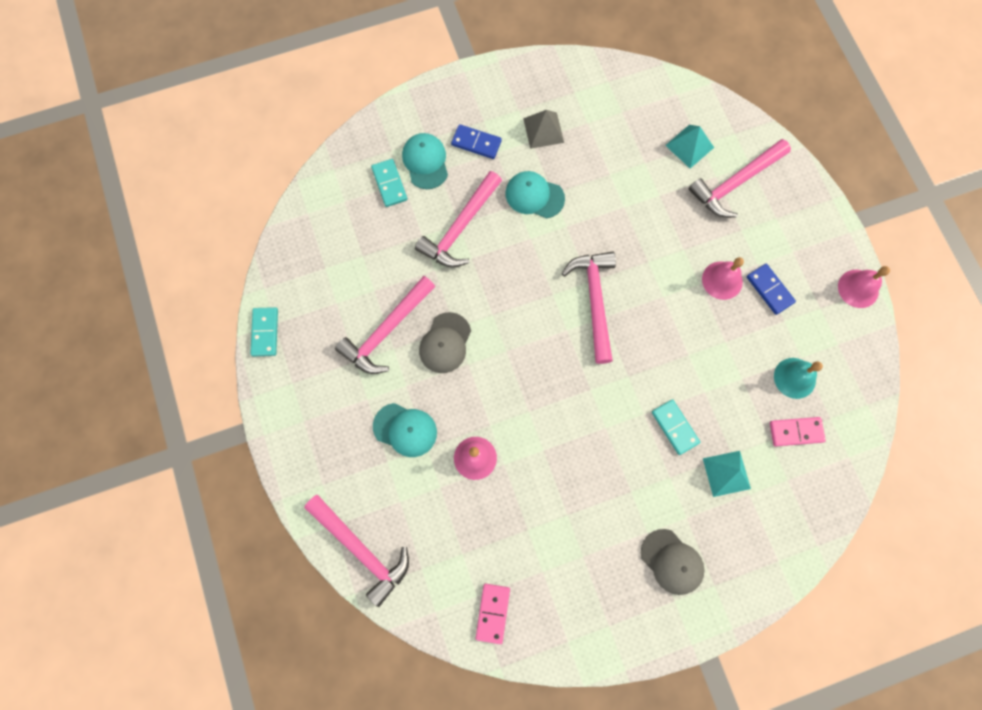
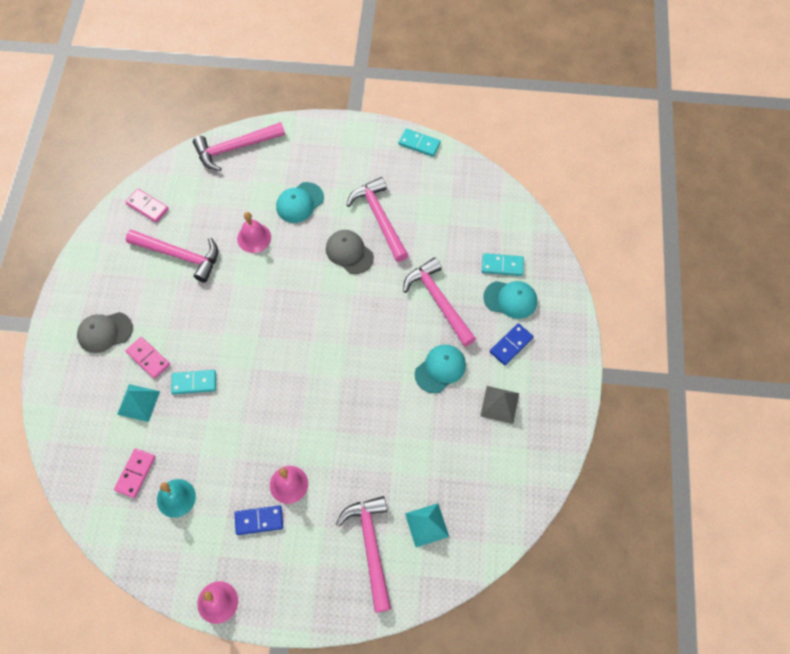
camera: 115 degrees right, 10 degrees down
pink hammer [562,252,616,364] -> pink hammer moved to [126,230,218,283]
none -> pink domino [126,337,170,379]

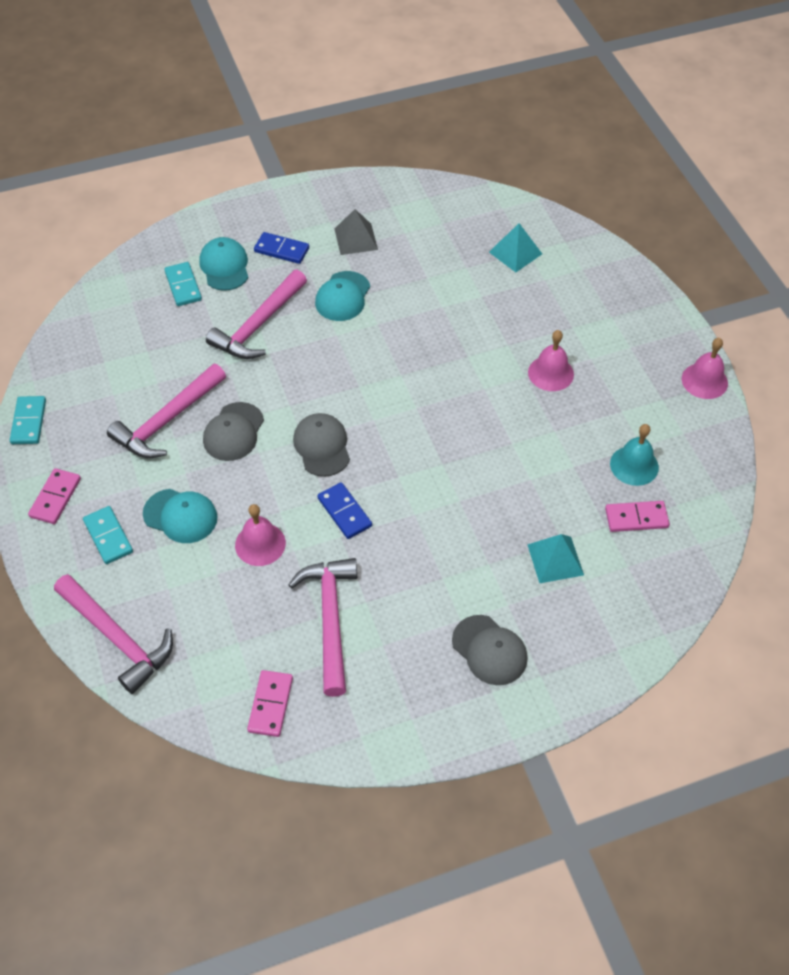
camera: 115 degrees left, 10 degrees down
pink domino [126,337,170,379] -> pink domino moved to [28,468,81,524]
turquoise domino [171,370,216,394] -> turquoise domino moved to [83,506,133,564]
blue domino [235,505,283,535] -> blue domino moved to [317,482,372,539]
pink hammer [336,496,391,613] -> none
turquoise cap [415,345,466,393] -> turquoise cap turned 90 degrees counterclockwise [315,271,370,321]
none -> grey cap [293,413,350,477]

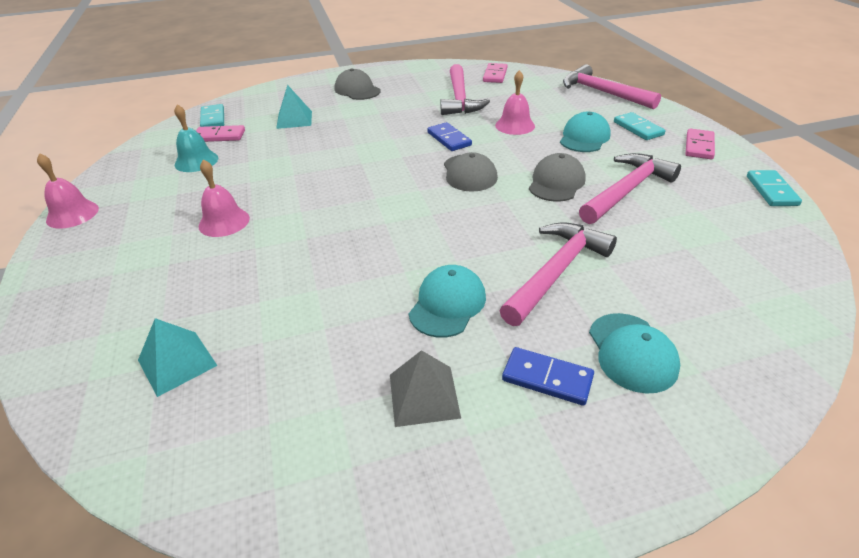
camera: 175 degrees left, 15 degrees down
turquoise cap [143,489,218,543] -> turquoise cap turned 90 degrees clockwise [560,112,611,152]
turquoise domino [164,262,202,306] -> turquoise domino moved to [200,104,224,127]

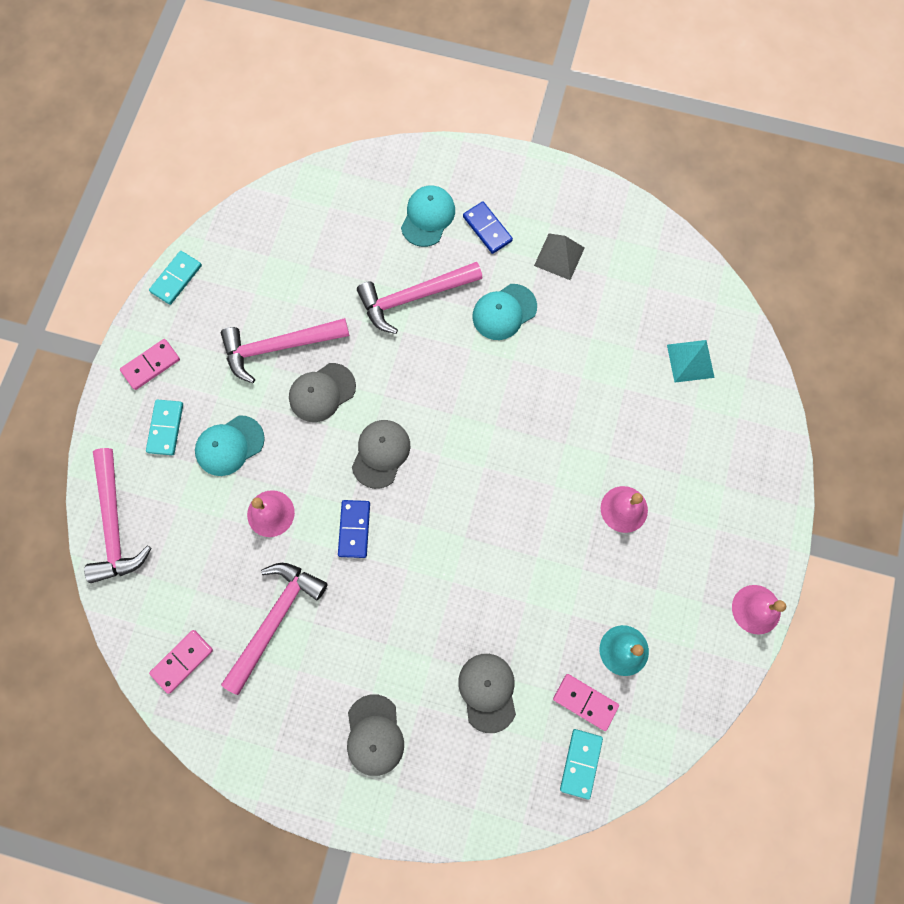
camera: 150 degrees left, 35 degrees up
turquoise pyramid [276,85,312,129] -> grey cap [458,654,516,733]

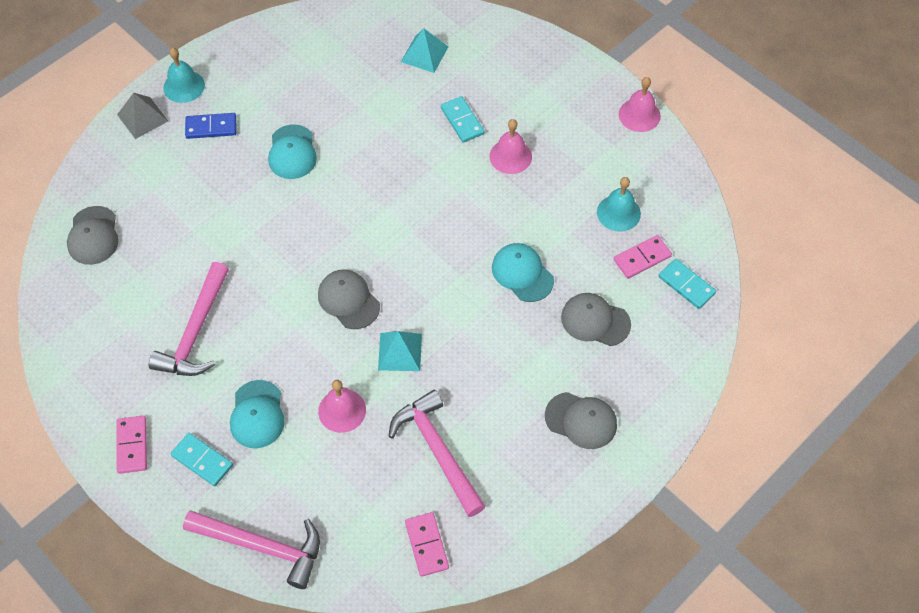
camera: 60 degrees left, 15 degrees down
turquoise domino [149,251,202,305] -> turquoise domino moved to [441,96,484,143]
grey cap [289,363,356,422] -> grey cap moved to [67,206,118,265]
blue domino [338,500,370,558] -> turquoise pyramid [378,331,422,371]
pink hammer [357,262,482,334] -> none
turquoise cap [401,185,455,247] -> turquoise cap moved to [492,243,554,302]
grey pyramid [534,233,585,280] -> grey pyramid moved to [117,93,168,139]
none -> turquoise bell [163,48,205,103]

